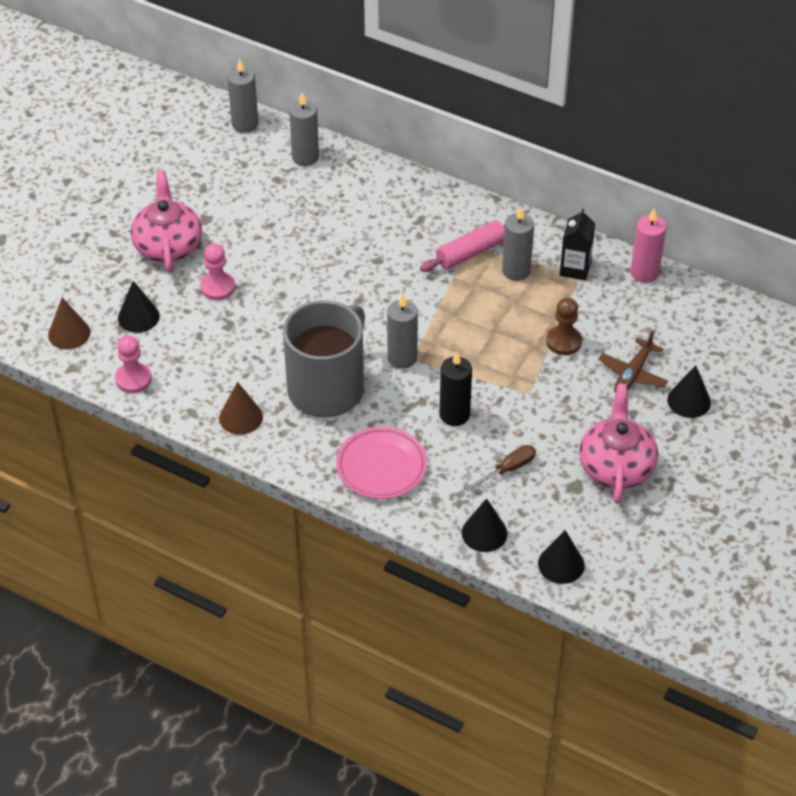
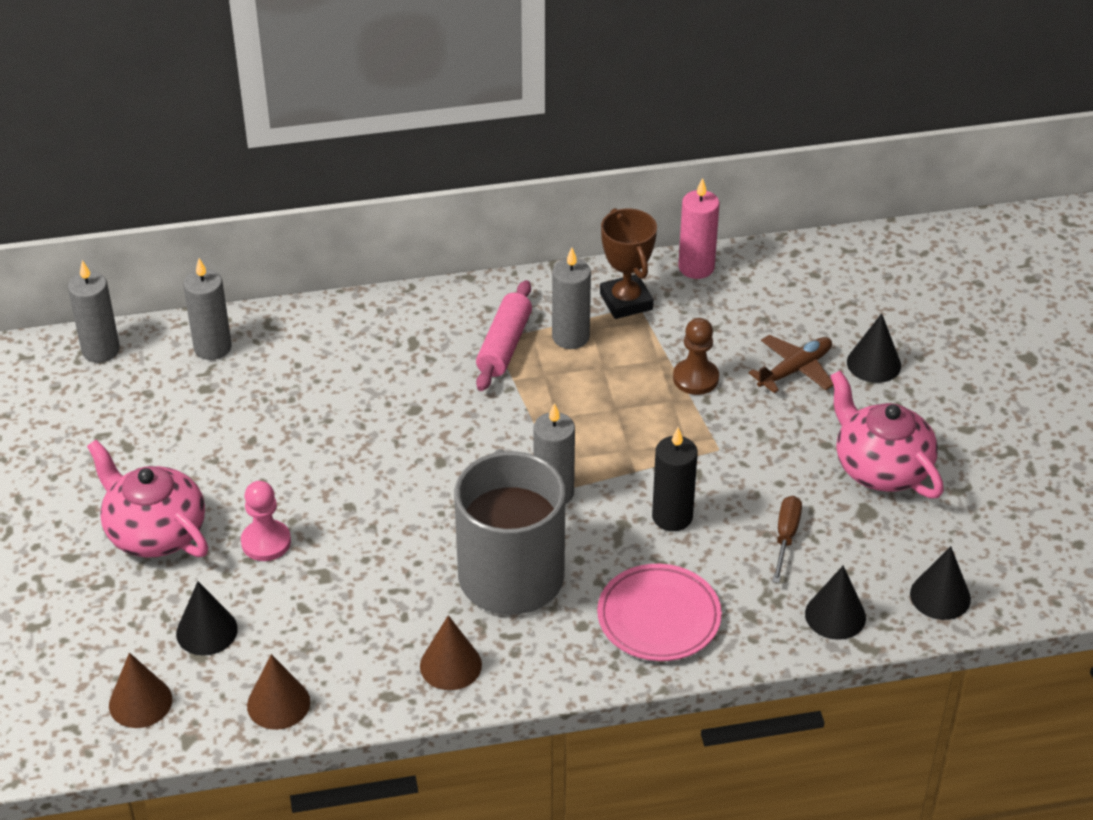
camera: 40 degrees left, 5 degrees down
pink pawn [115,335,152,393] -> brown cone [247,654,310,730]
black carton [560,208,595,281] -> brown trophy [600,208,657,319]
brown plane [598,331,668,393] -> brown plane turned 120 degrees counterclockwise [748,335,834,393]

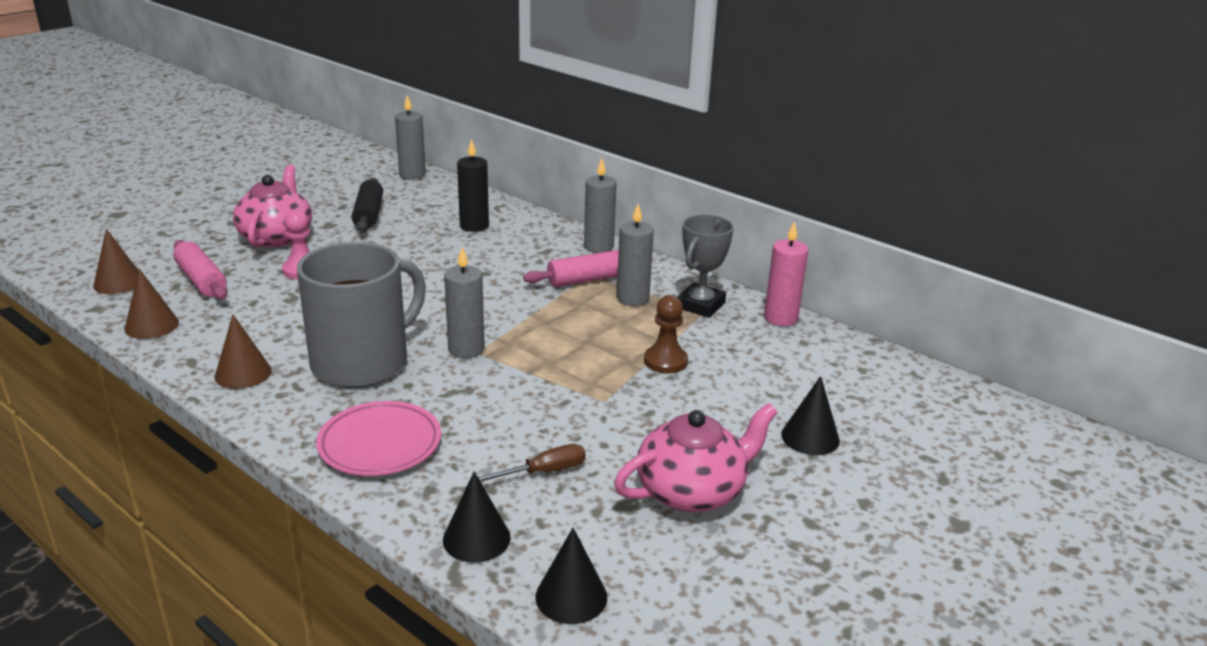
camera: 50 degrees right, 15 degrees down
black cone [176,581,238,656] -> pink rolling pin [173,240,227,300]
grey candle [183,258,232,360] -> grey candle moved to [584,158,617,253]
brown trophy [600,208,657,319] -> grey trophy [677,215,734,318]
black candle [652,427,698,531] -> black candle moved to [457,139,489,232]
brown plane [748,335,834,393] -> none
pink teapot [830,370,944,498] -> pink teapot turned 45 degrees clockwise [614,403,778,512]
none -> black rolling pin [352,178,383,232]

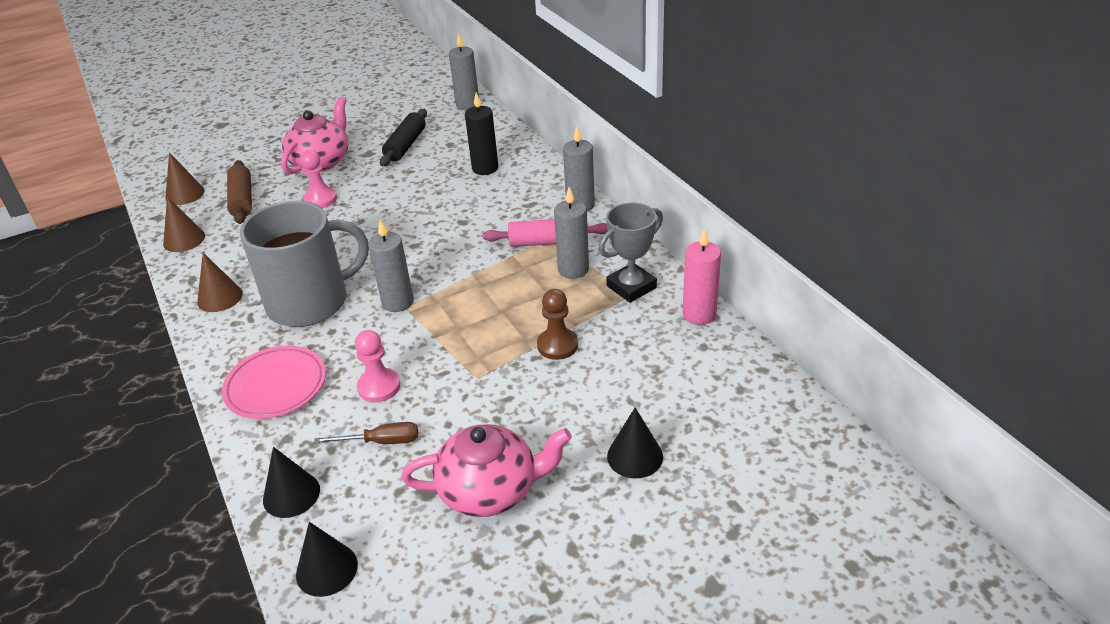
camera: 25 degrees right, 10 degrees up
pink rolling pin [173,240,227,300] -> brown rolling pin [227,160,252,224]
none -> pink pawn [355,330,401,402]

